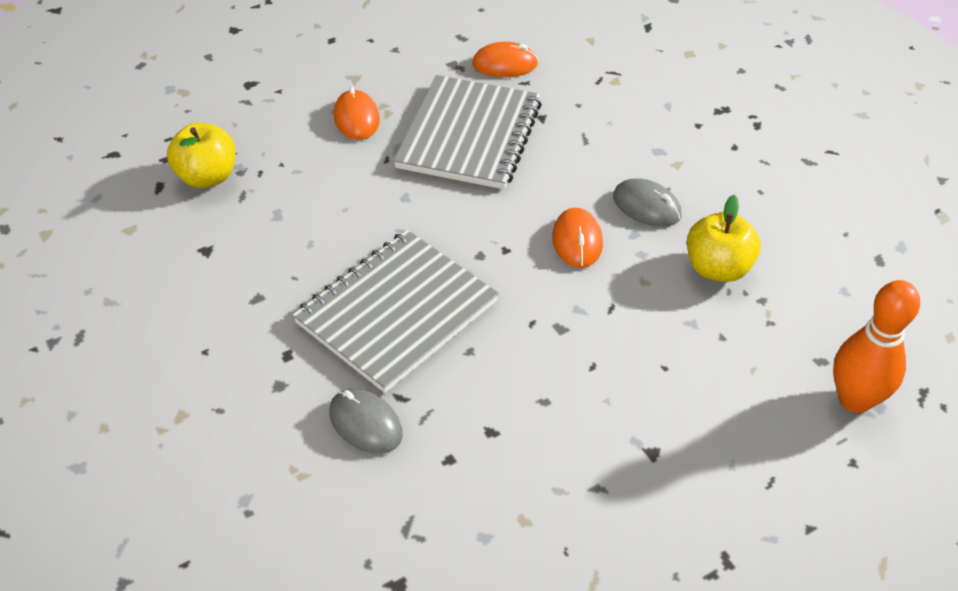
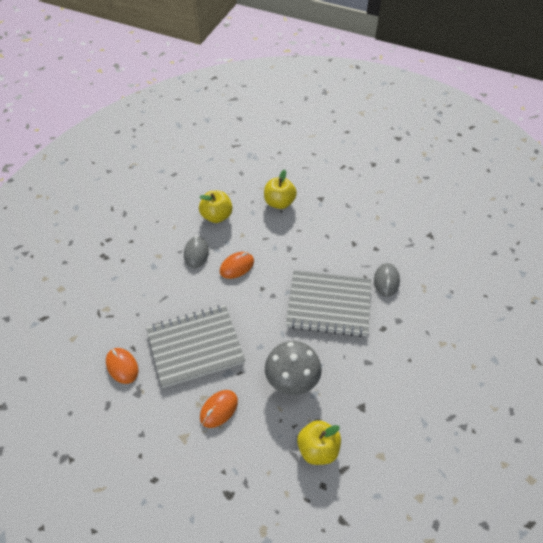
camera: 125 degrees left, 5 degrees up
orange bowling pin [833,280,920,413] -> none
none -> yellow apple [264,169,297,209]
none -> grey mushroom [265,341,322,395]

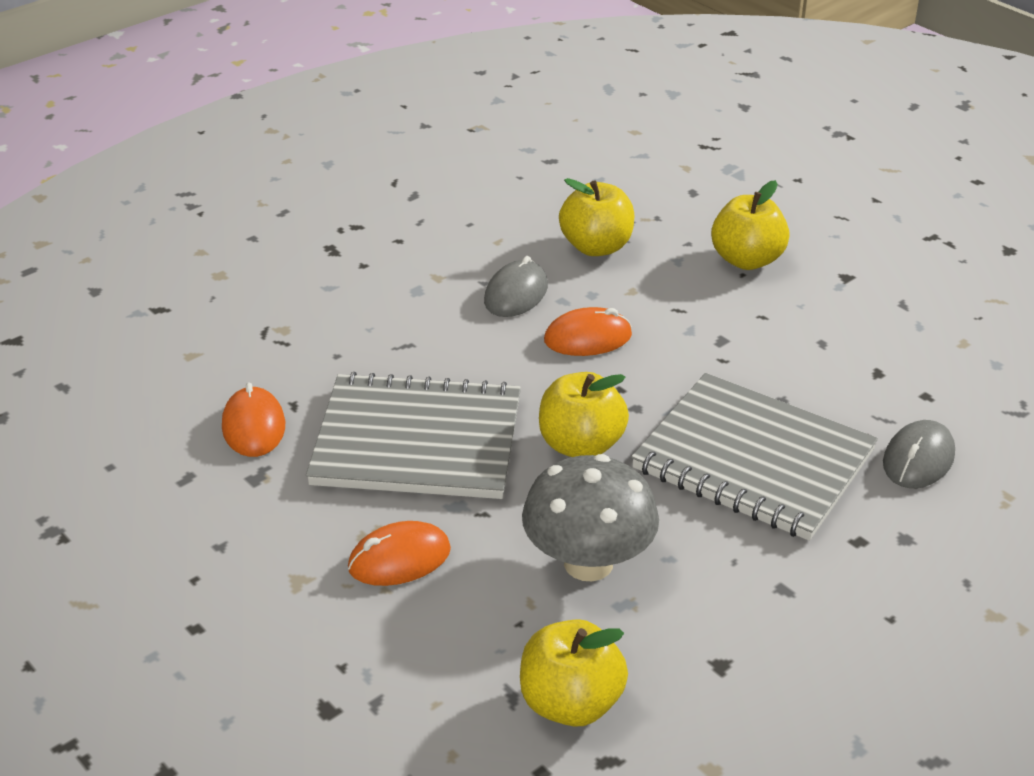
camera: 25 degrees right, 15 degrees down
none -> yellow apple [539,372,629,457]

